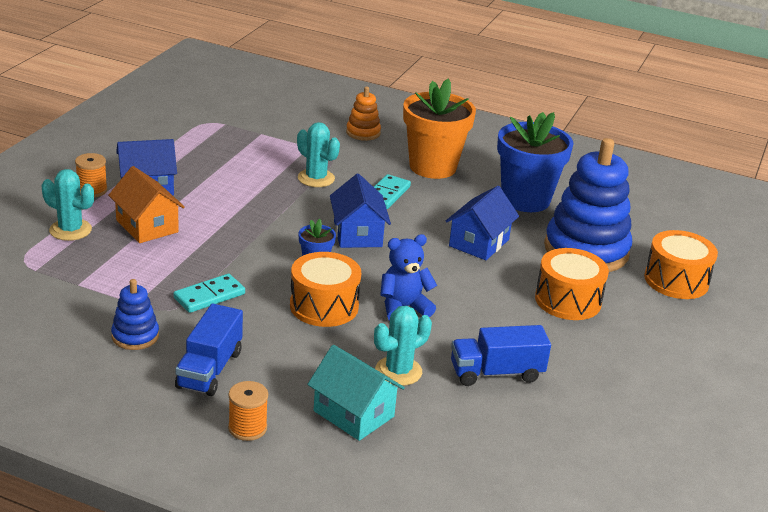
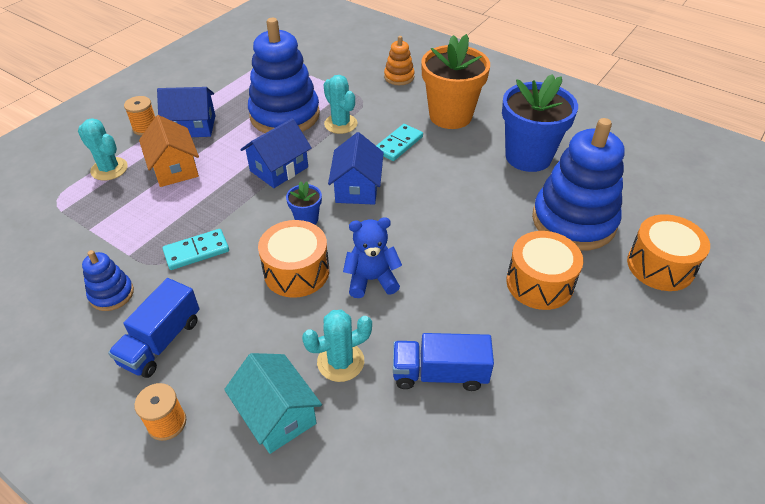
camera: 15 degrees right, 15 degrees up
blue house [446,186,519,260] -> blue house moved to [240,118,312,188]
none -> blue stacking toy [248,18,320,133]

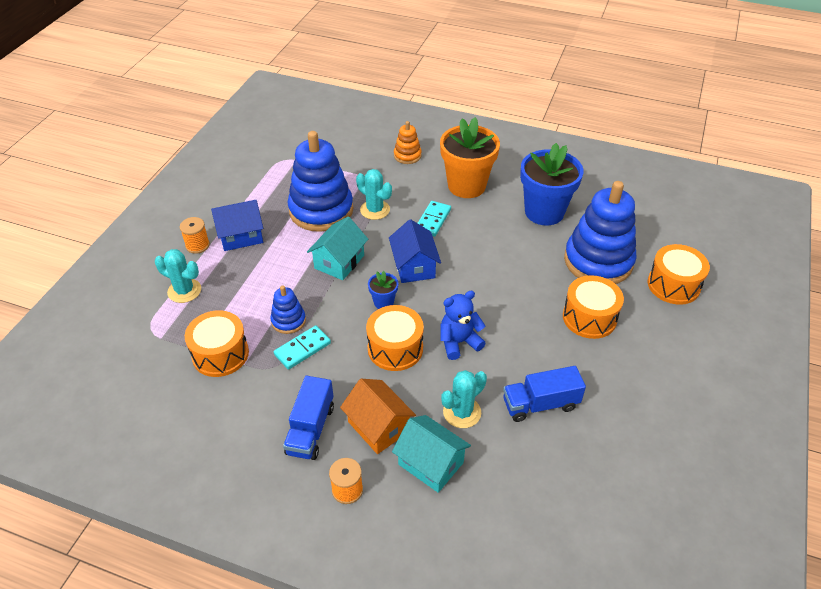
camera: 15 degrees left, 0 degrees up
blue stacking toy [82,250,134,311] -> blue stacking toy moved to [270,286,306,334]
orange house [139,115,199,187] -> orange house moved to [340,379,416,454]
blue house [240,118,312,188] -> turquoise house [307,217,368,280]
none -> orange drum [185,310,249,377]

